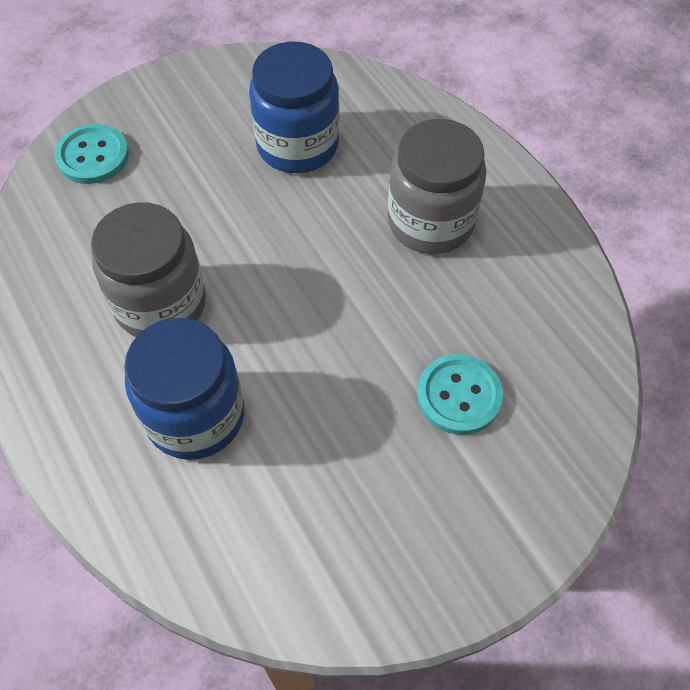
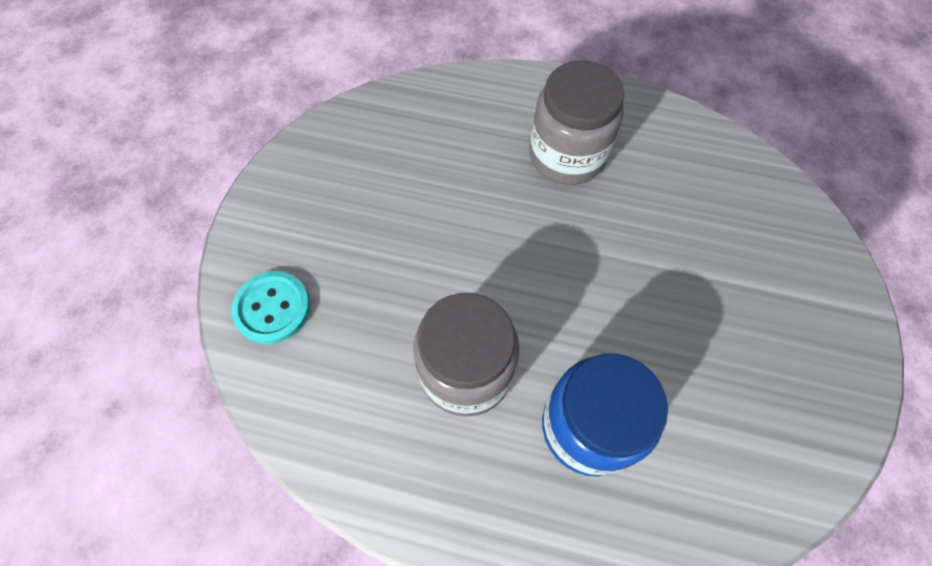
camera: 45 degrees left, 5 degrees up
blue jar [249,41,340,173] -> none
turquoise button [417,354,503,435] -> none

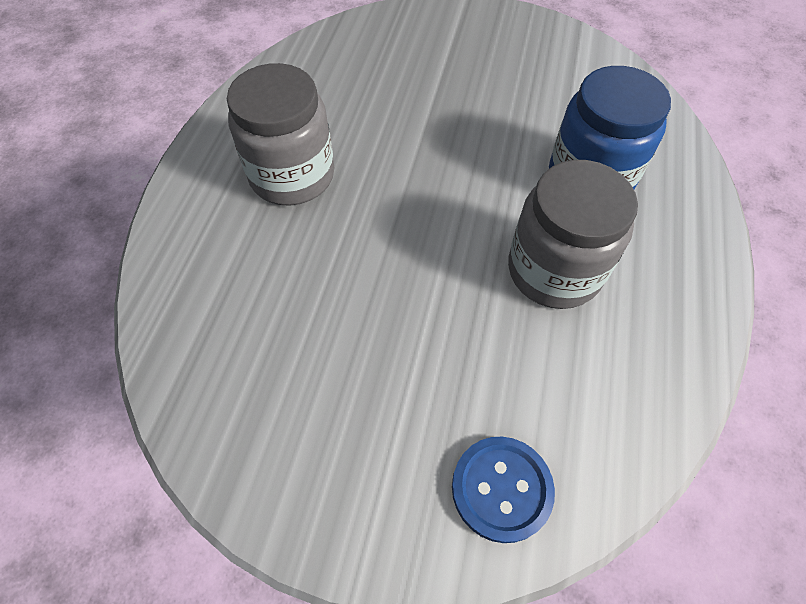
camera: 90 degrees left, 5 degrees down
turquoise button [231,271,310,344] -> blue button [452,437,555,543]

